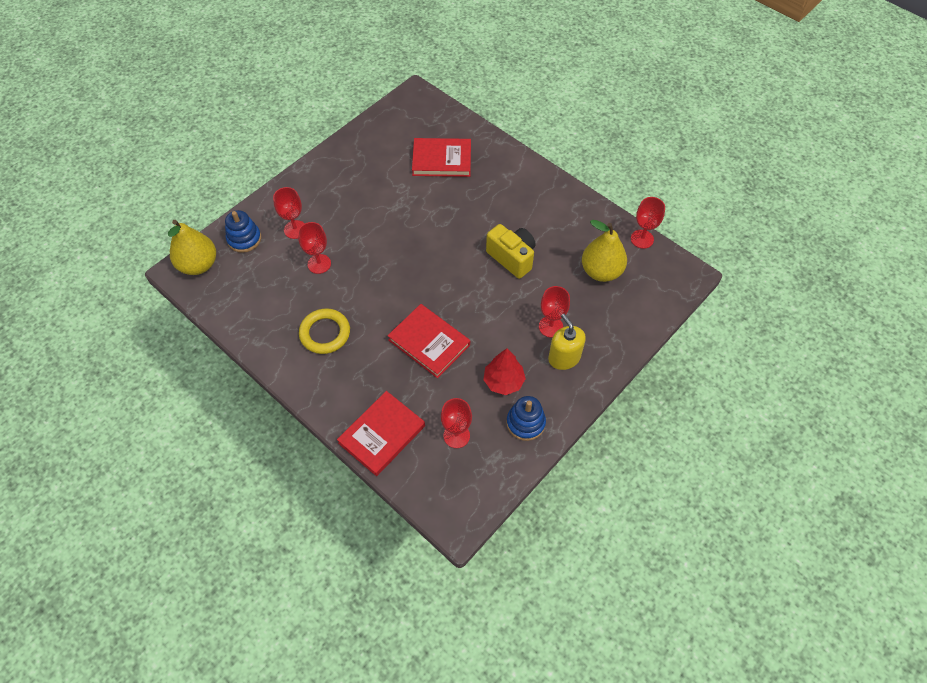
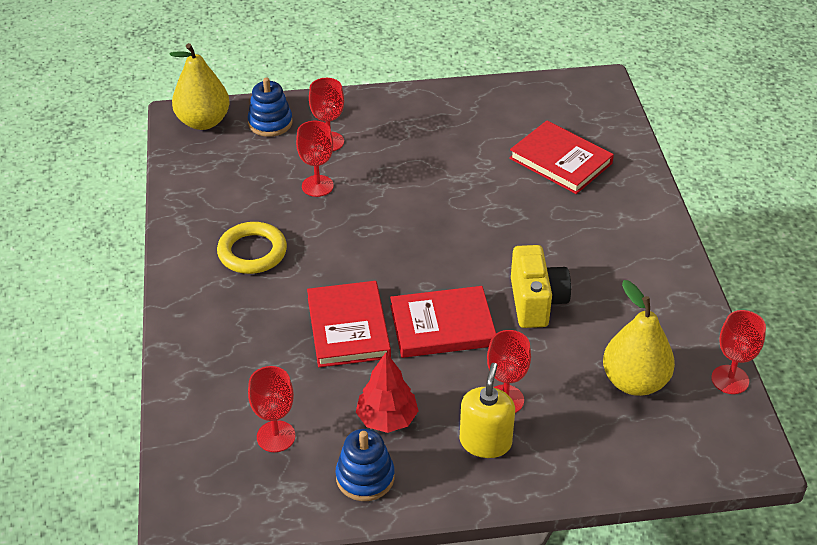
camera: 40 degrees right, 15 degrees down
red book [337,391,425,476] -> red book moved to [390,286,496,358]

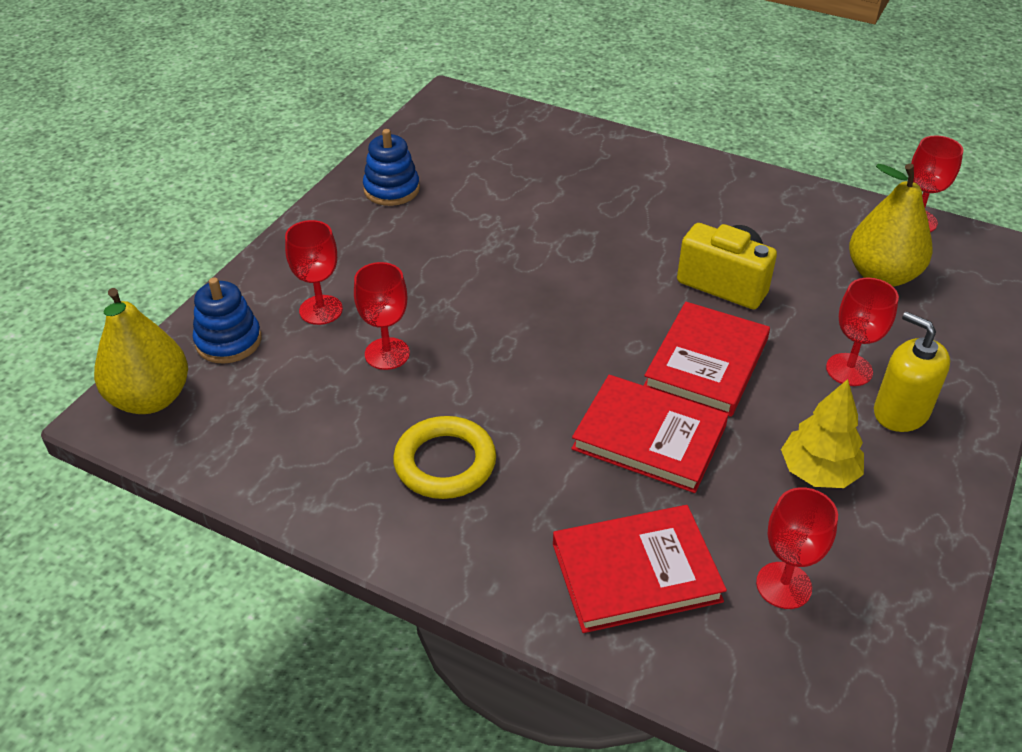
camera: 55 degrees left, 0 degrees up
blue stacking toy [336,429,394,501] -> blue stacking toy moved to [363,129,420,206]
red tree [356,352,419,433] -> yellow tree [781,379,864,488]
red book [509,121,614,194] -> red book moved to [553,505,727,633]

